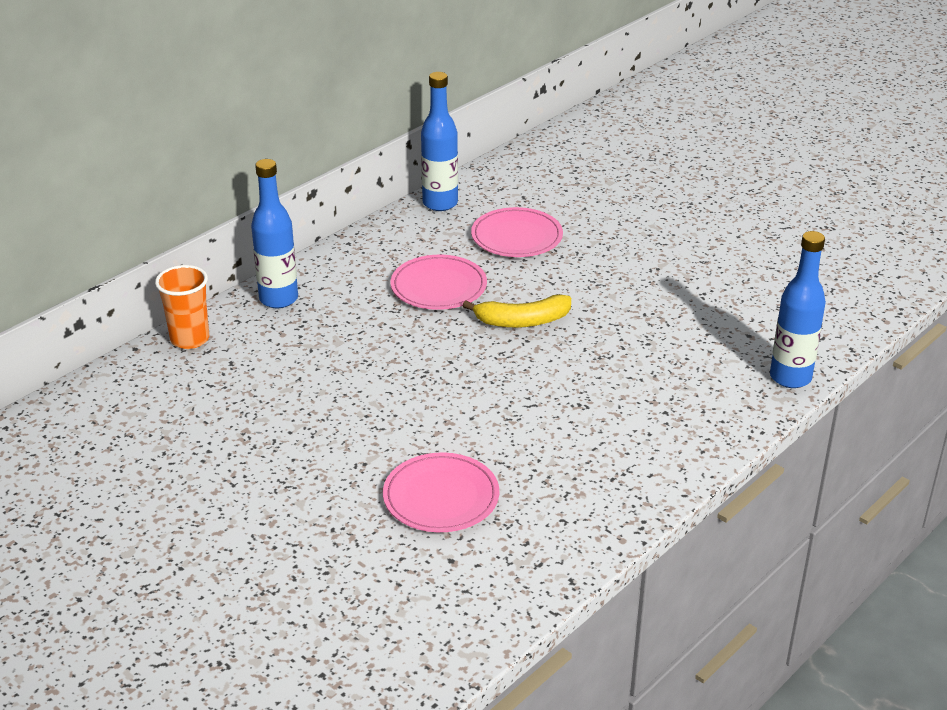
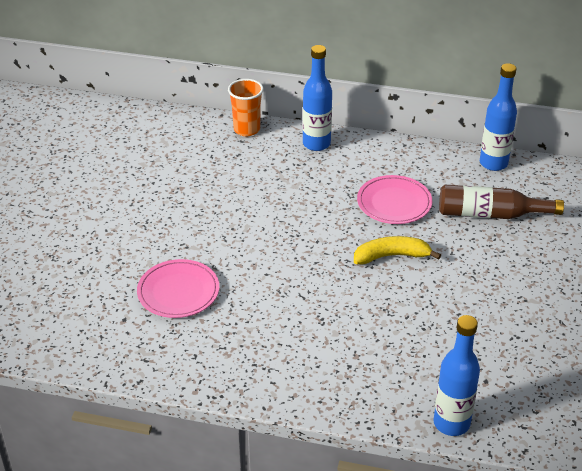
camera: 60 degrees right, 5 degrees up
yellow banana [463,294,571,328] -> yellow banana turned 120 degrees clockwise [354,236,441,265]
pink plate [471,207,563,257] -> brown bottle [439,184,564,219]

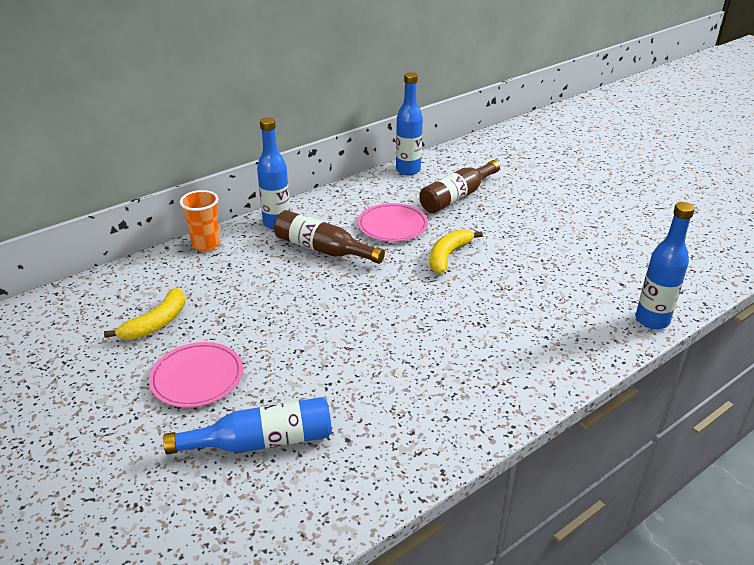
camera: 50 degrees left, 5 degrees down
pink plate [137,259,219,318] -> pink plate moved to [149,342,243,407]
none -> yellow banana [104,288,185,339]
none -> blue bottle [163,397,332,455]
none -> brown bottle [274,210,385,264]

